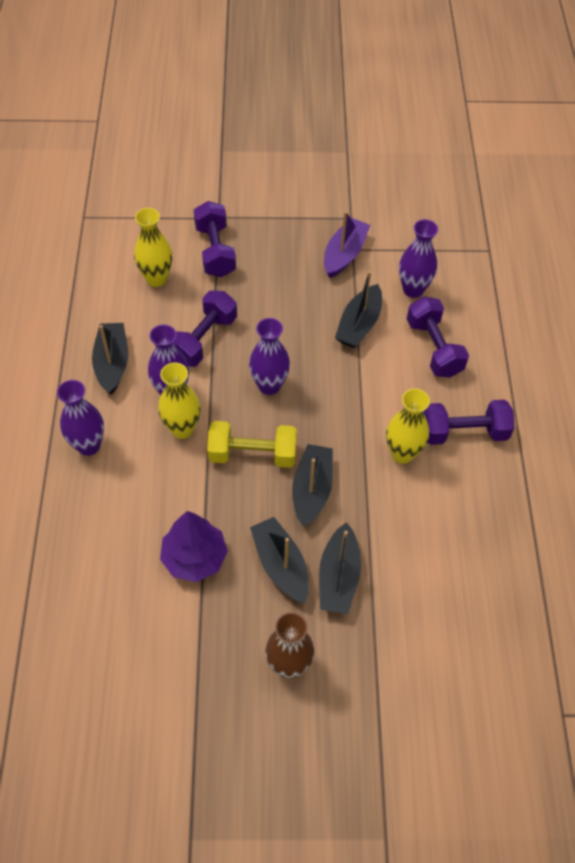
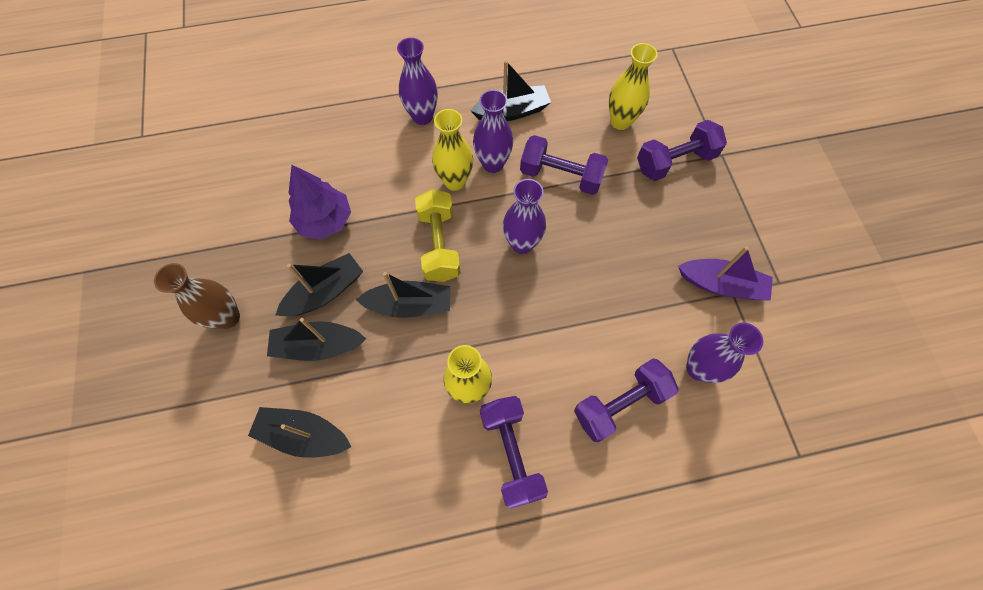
camera: 80 degrees right, 10 degrees up
black boat [335,271,382,348] -> black boat moved to [248,407,351,458]

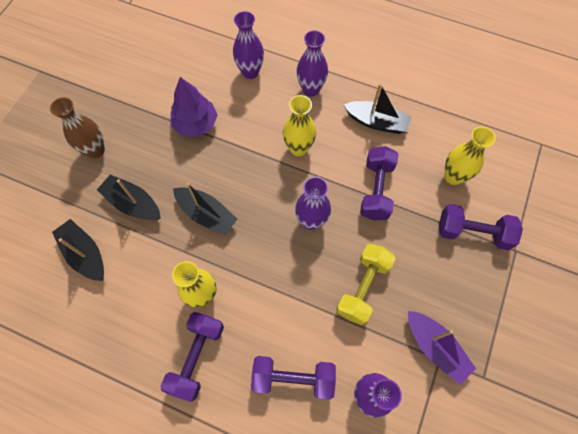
camera: 35 degrees right, 0 degrees up
black boat [275,253,363,316] -> none
yellow dumbbell [415,189,461,282] -> yellow dumbbell moved to [336,244,396,325]
purple vase [473,90,513,173] -> purple vase moved to [233,11,264,79]
purple dumbbell [520,135,608,195] -> purple dumbbell turned 45 degrees clockwise [360,146,398,220]

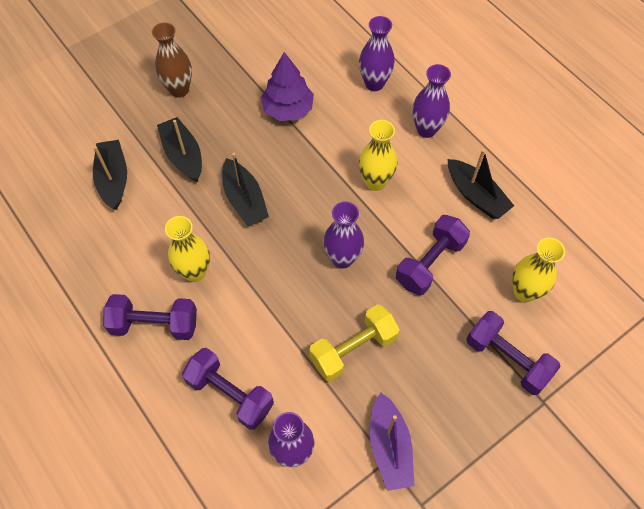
camera: 30 degrees right, 5 degrees down
purple dumbbell [160,312,224,402] -> purple dumbbell turned 45 degrees clockwise [103,294,197,340]

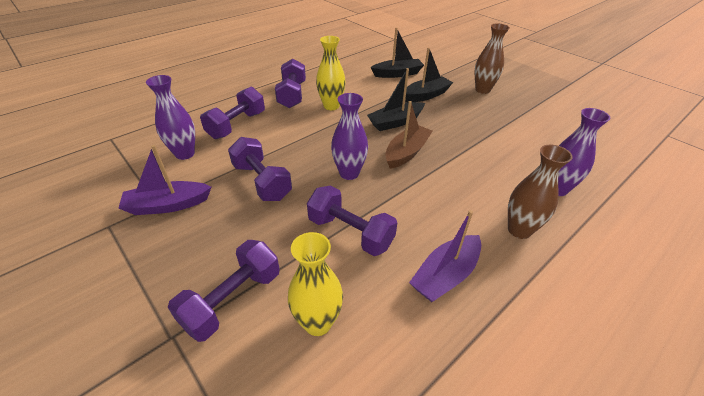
camera: 85 degrees right, 20 degrees down
purple tree [261,52,314,121] -> none
yellow dumbbell [309,304,400,381] -> purple dumbbell [228,137,292,201]
yellow vase [359,120,397,191] -> none
purple vase [412,64,451,138] -> brown vase [508,145,573,239]
black boat [448,149,514,219] -> purple boat [409,210,481,302]
none -> brown boat [385,101,432,169]

